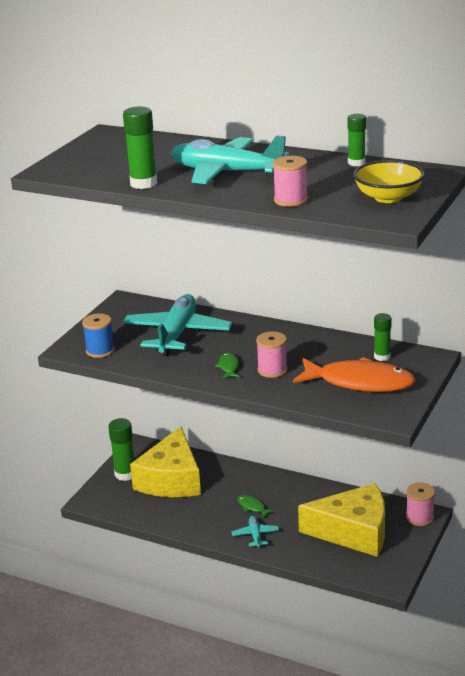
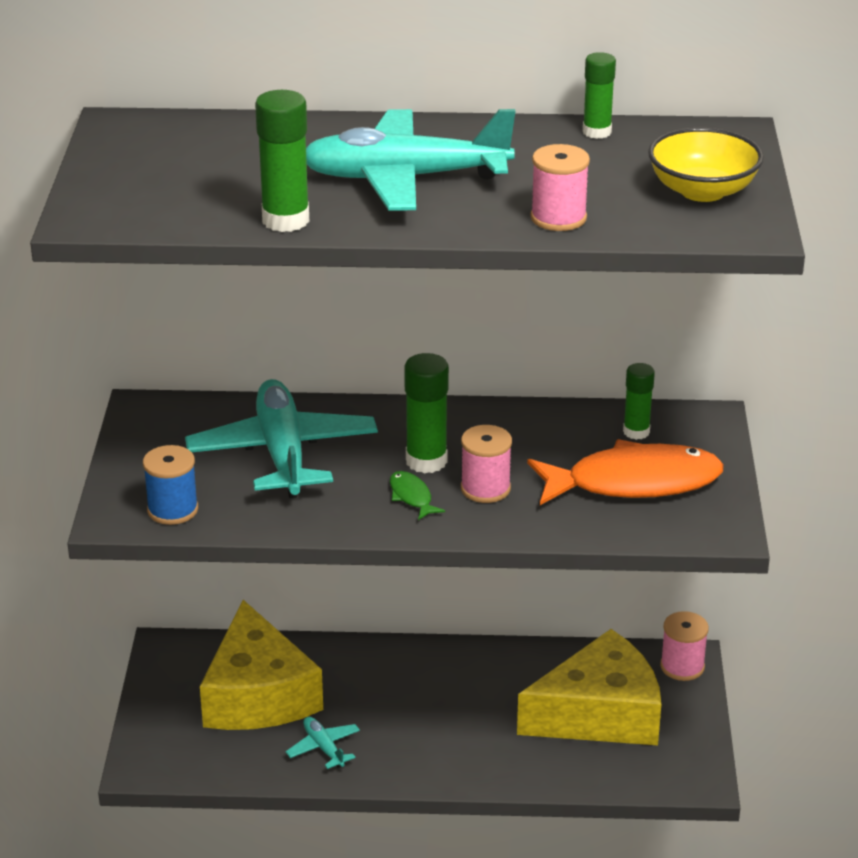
camera: 25 degrees left, 5 degrees up
green glue stick [108,418,134,481] -> green glue stick moved to [404,353,449,473]
turquoise plane [232,516,279,548] -> turquoise plane moved to [286,717,360,769]
green fish [237,495,275,518] -> none

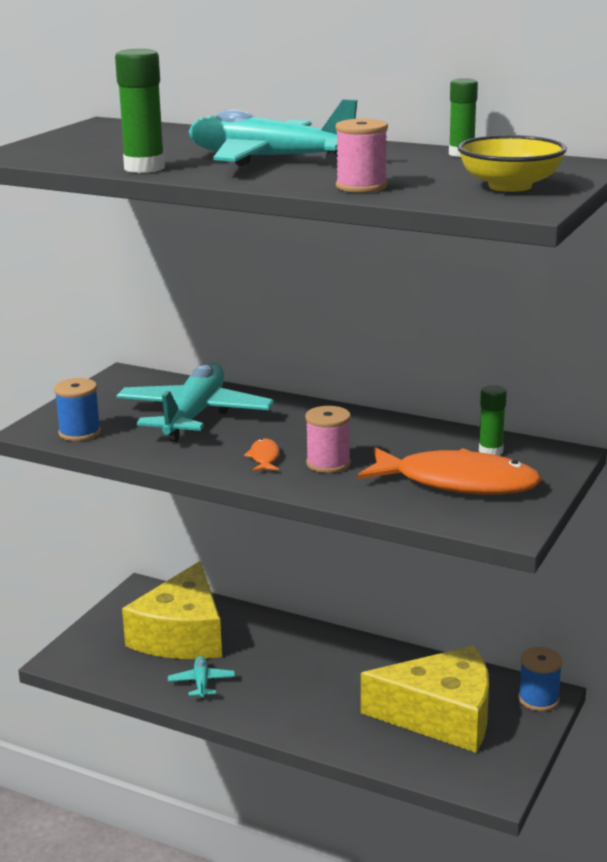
camera: 25 degrees right, 10 degrees down
green fish [390,471,445,520] -> orange fish [244,438,280,472]
green glue stick [404,353,449,473] -> none
pink spool [660,611,709,681] -> blue spool [518,647,563,711]

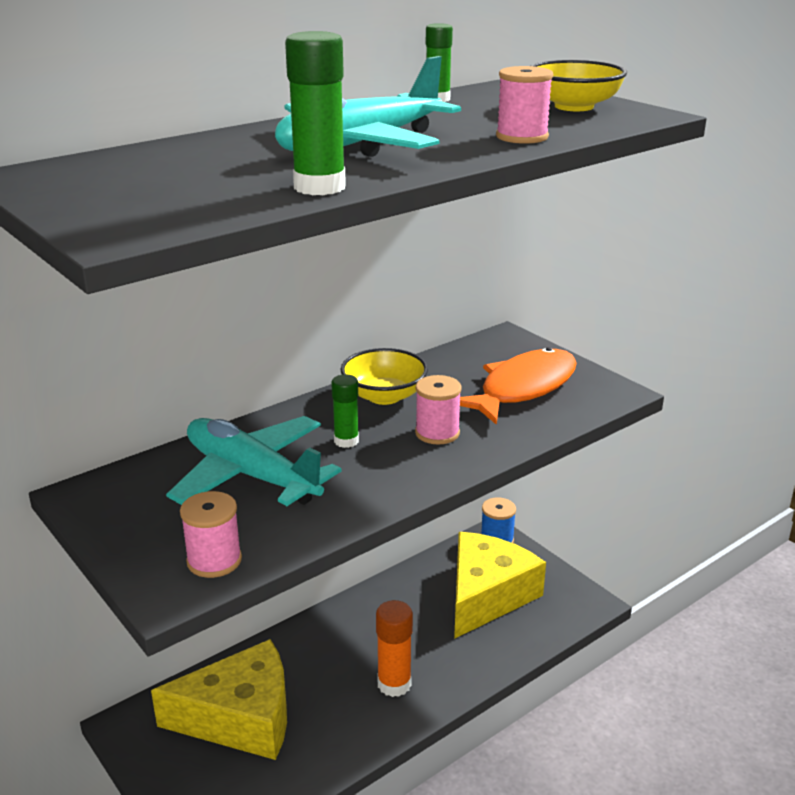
camera: 65 degrees left, 5 degrees up
blue spool [54,378,101,441] -> pink spool [180,491,242,578]
yellow cheese [122,561,222,659] -> yellow cheese turned 45 degrees counterclockwise [151,639,287,760]
turquoise plane [168,656,235,699] -> none
orange fish [244,438,280,472] -> none
green glue stick [479,385,507,456] -> green glue stick moved to [331,374,359,448]
none -> yellow bowl [341,348,428,405]
none -> orange glue stick [376,600,413,697]

